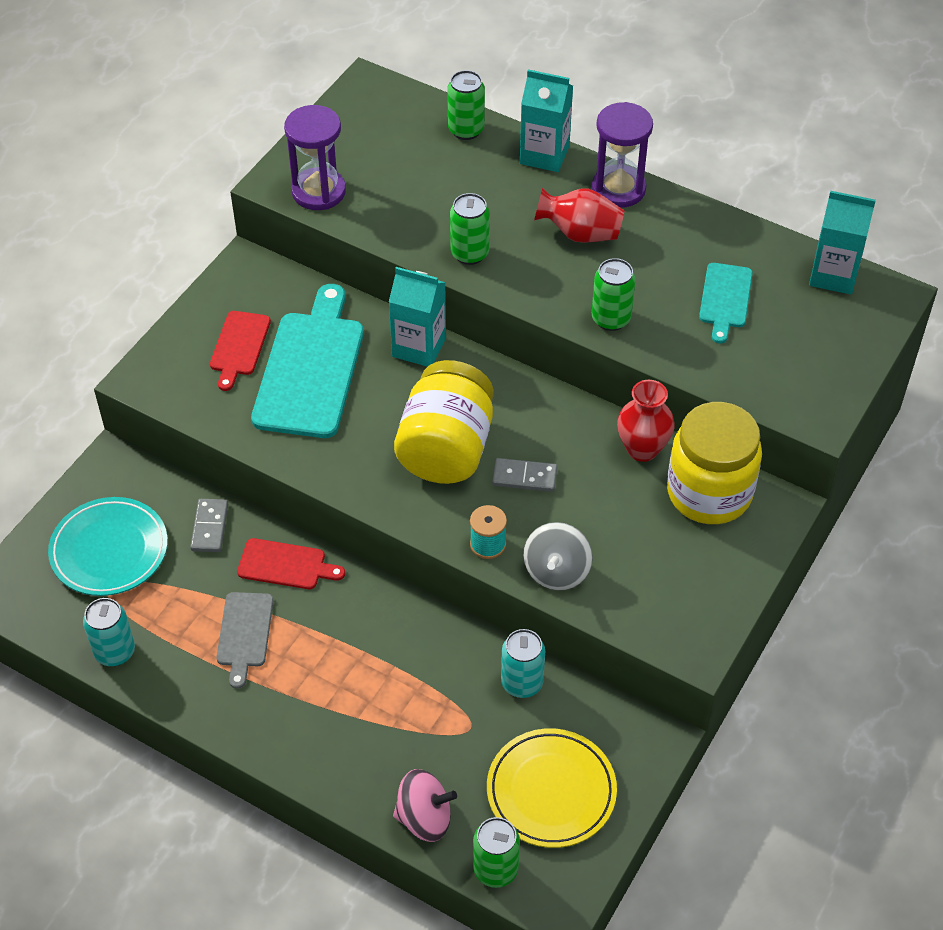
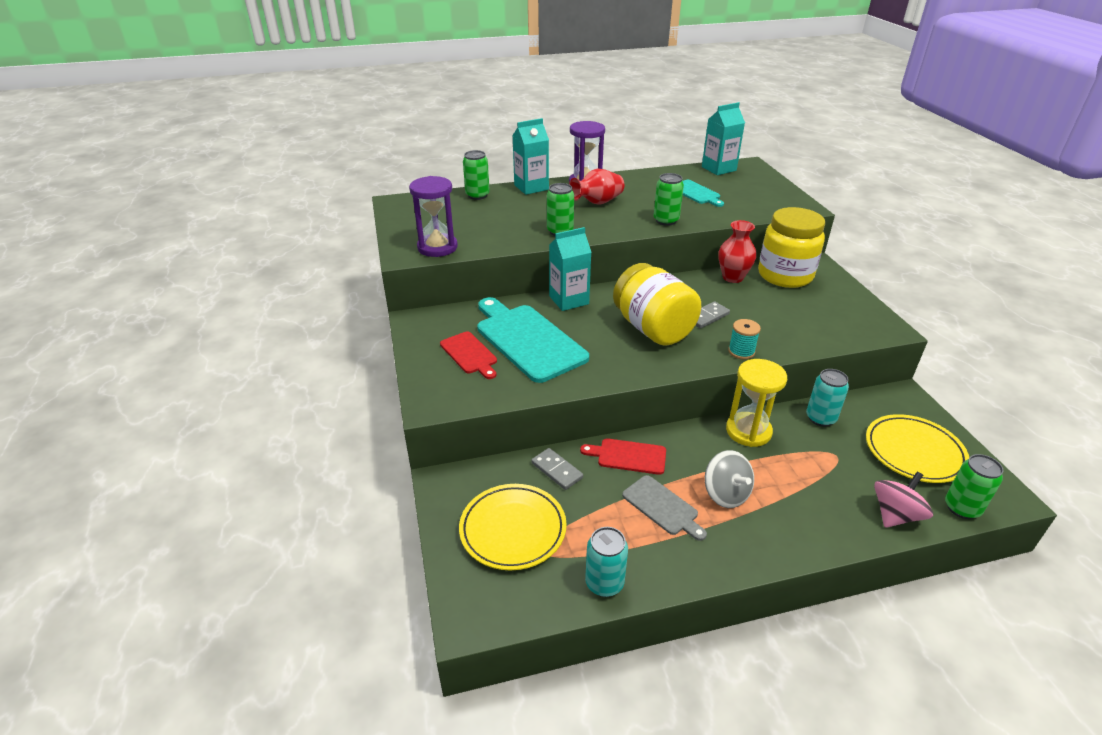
camera: 45 degrees left, 15 degrees down
turquoise plate [48,497,168,596] -> yellow plate [459,484,567,570]
red cutting board [237,538,345,589] -> red cutting board turned 135 degrees counterclockwise [580,438,666,475]
grey spinning top [523,522,593,591] -> grey spinning top moved to [705,450,754,508]
none -> yellow hourglass [726,359,787,447]

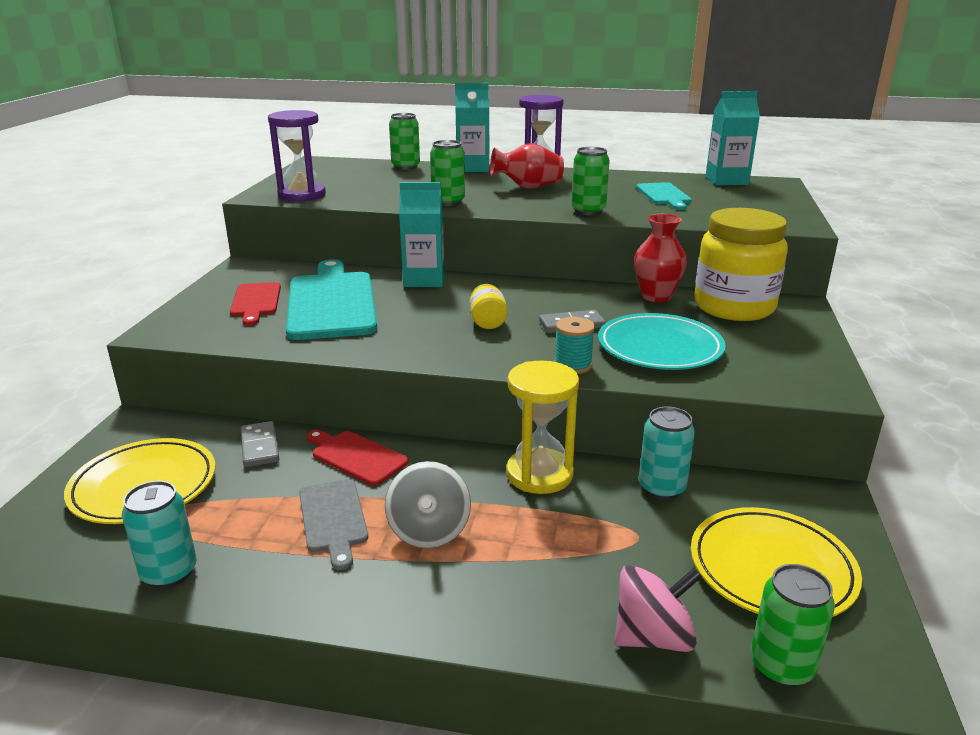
camera: 25 degrees right, 10 degrees down
yellow jar [613,263,701,346] -> yellow jar [469,284,508,329], size x0.43
none -> turquoise plate [598,313,726,370]

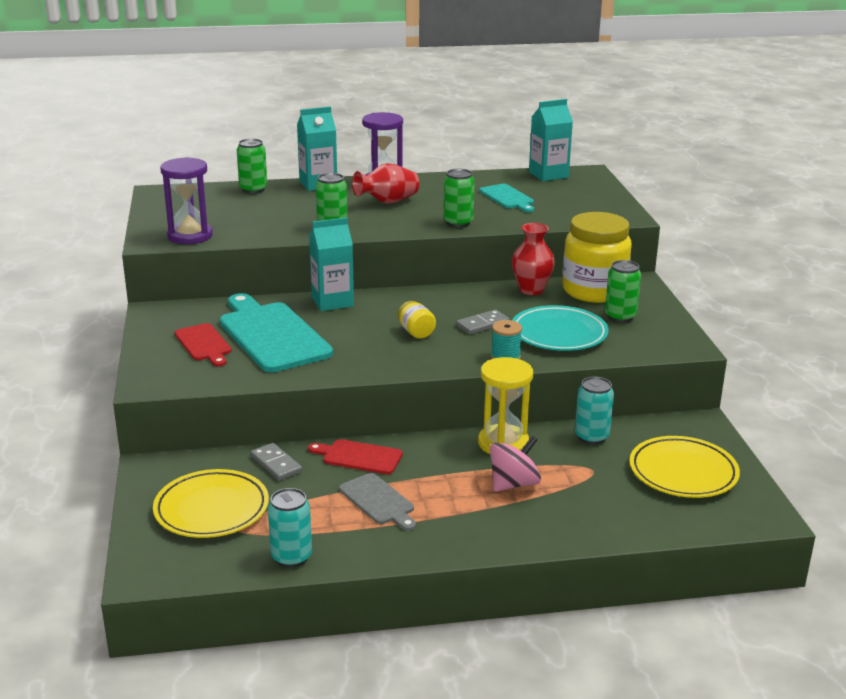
camera: 20 degrees left, 0 degrees up
grey spinning top [385,461,471,549] -> none
pink spinning top [614,565,702,652] -> pink spinning top moved to [490,436,541,492]
green can [750,564,835,688] -> green can moved to [605,260,641,322]

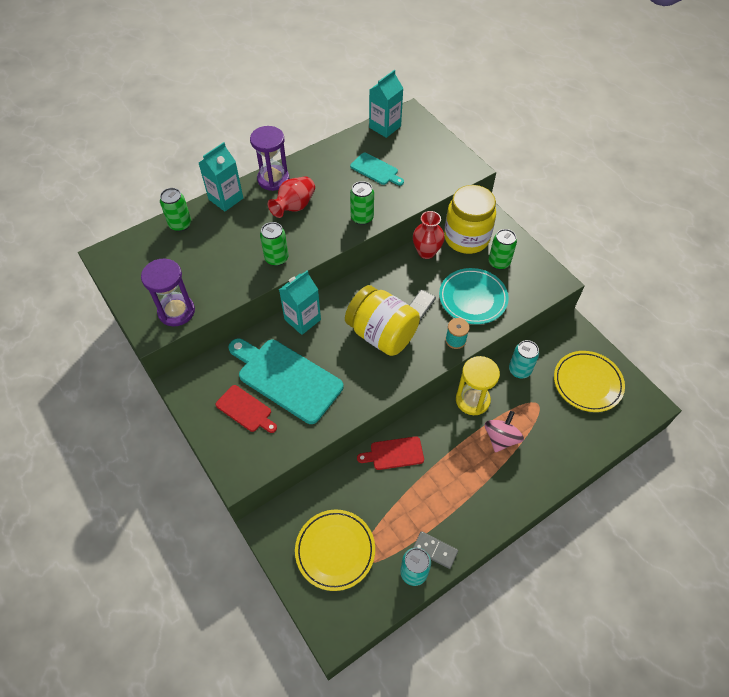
camera: 25 degrees left, 30 degrees up
grey domino [251,443,302,481] -> grey domino moved to [413,531,458,569]
grey cutting board [339,473,416,531] -> none
yellow jar [398,301,436,339] -> yellow jar [345,285,420,356], size x2.35

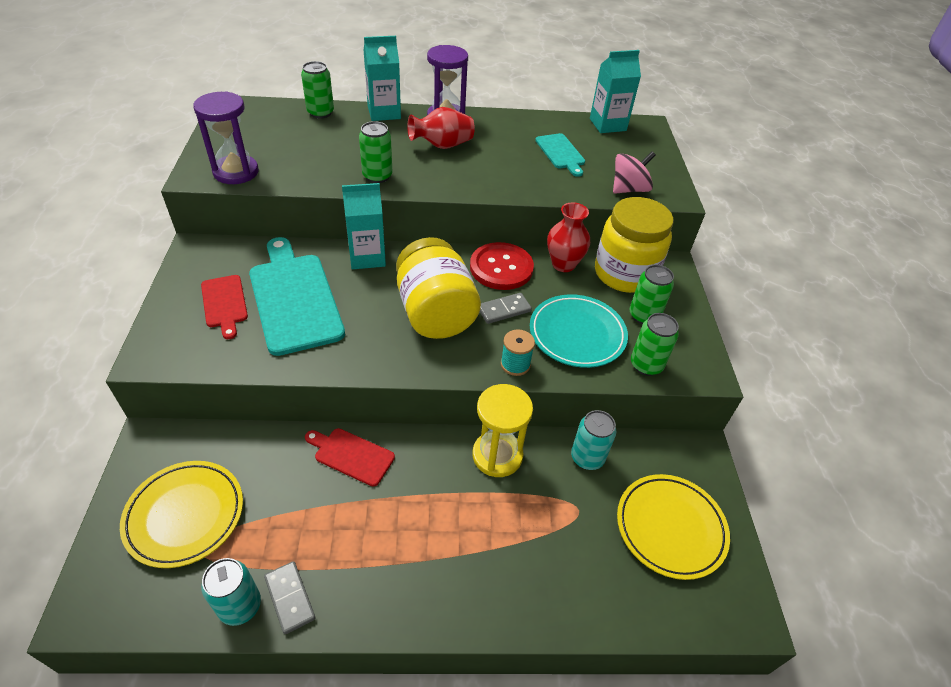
camera: 30 degrees right, 10 degrees down
green can [350,181,374,225] -> green can moved to [631,313,679,376]
pink spinning top [485,411,524,452] -> pink spinning top moved to [613,151,656,194]
none -> red button [470,242,534,290]

